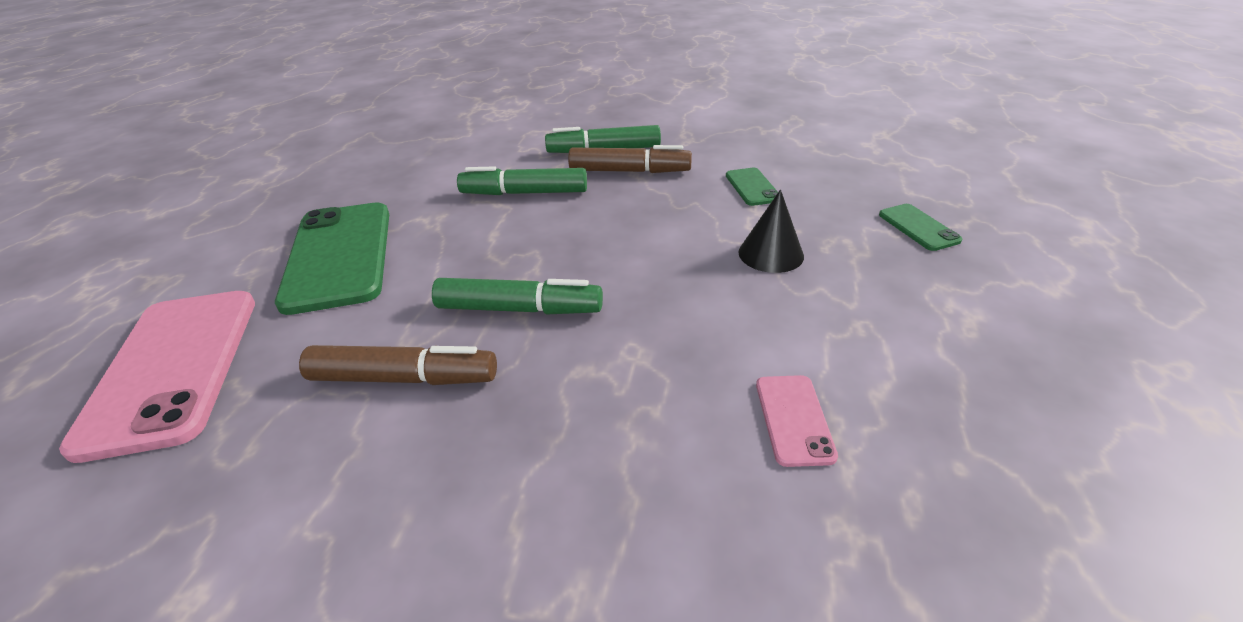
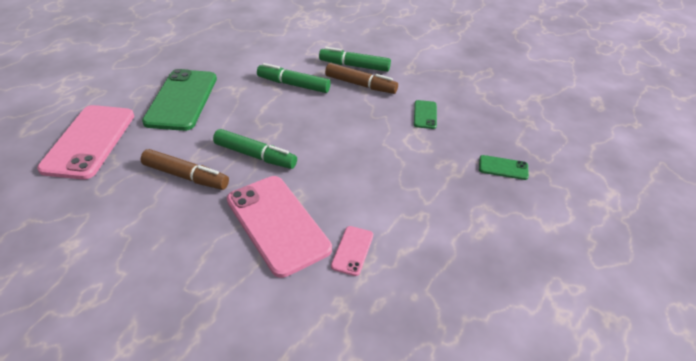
camera: 15 degrees right, 5 degrees up
black cone [738,190,804,273] -> none
green phone [879,204,962,251] -> green phone turned 75 degrees counterclockwise [479,155,529,180]
none -> pink phone [227,176,332,278]

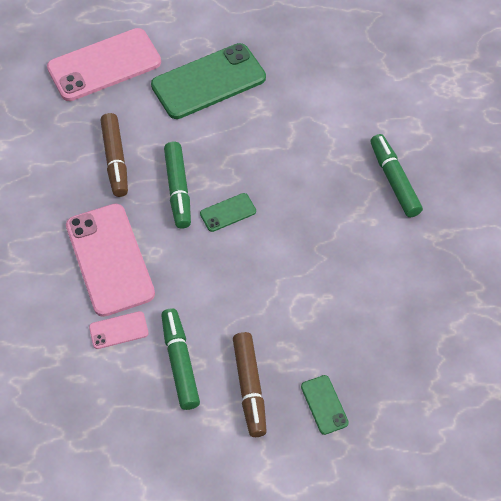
camera: 60 degrees right, 15 degrees up
pink phone [227,176,332,278] -> pink phone turned 45 degrees counterclockwise [66,204,155,317]
green marker [257,63,331,93] -> green marker moved to [161,308,200,410]
brown marker [325,63,398,94] -> brown marker moved to [233,332,267,437]
green phone [414,100,437,129] -> green phone moved to [200,193,256,232]

